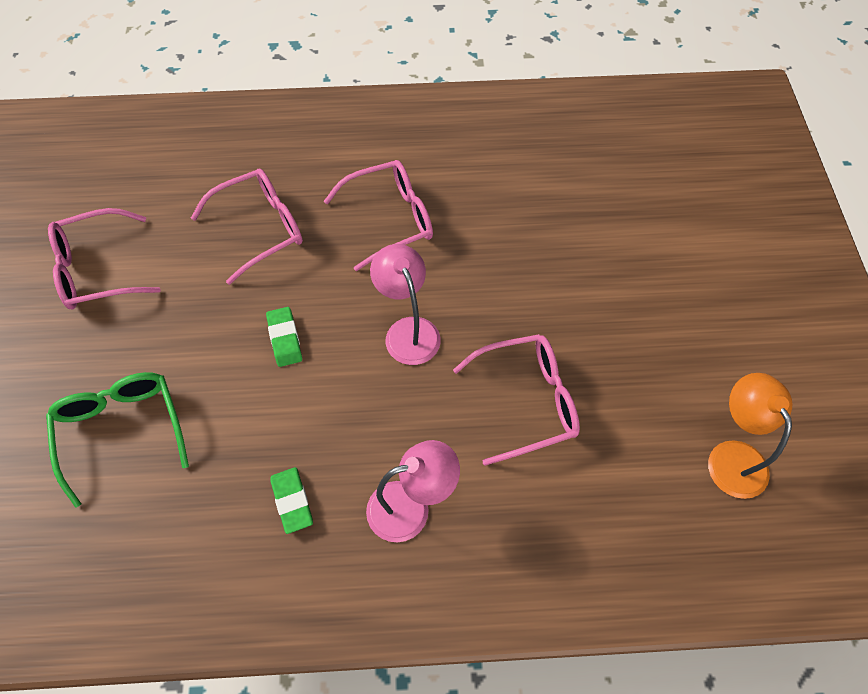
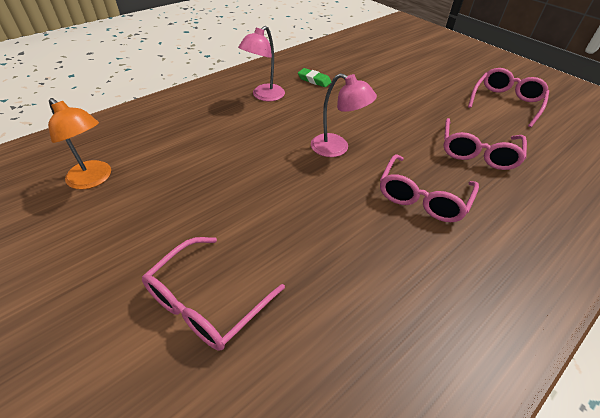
camera: 140 degrees right, 15 degrees down
green glasses [46,372,189,508] -> none
green eraser [266,307,302,367] -> none
pink glasses [453,334,580,466] -> pink glasses moved to [142,237,285,350]

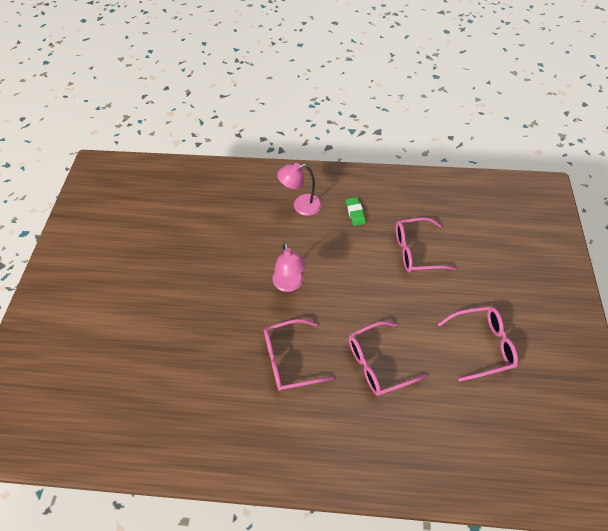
camera: 50 degrees right, 10 degrees up
orange lamp [48,98,111,189] -> none
pink glasses [142,237,285,350] -> pink glasses moved to [396,217,457,273]

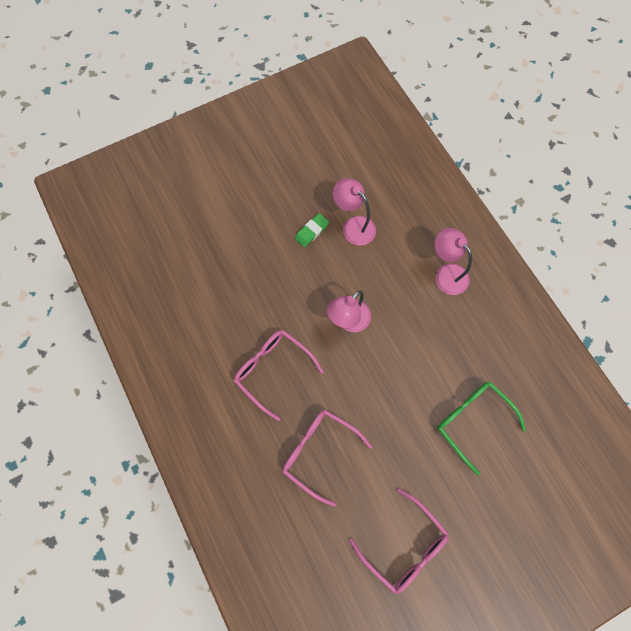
camera: 55 degrees right, 15 degrees up
green eraser [346,197,366,226] -> green eraser moved to [295,213,329,247]
pink glasses [396,217,457,273] -> green glasses [437,382,526,475]
none -> pink lamp [333,178,376,246]

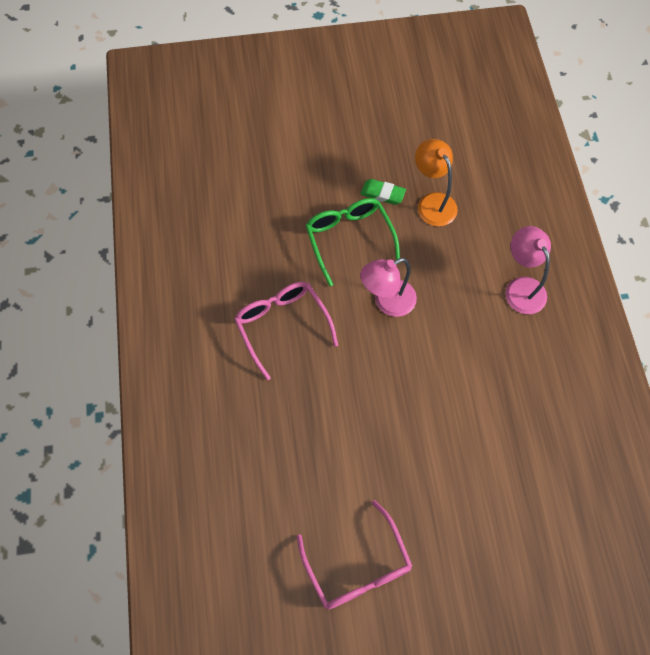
camera: 20 degrees right, 5 degrees down
pink glasses [282,410,372,507] -> none
green eraser [295,213,329,247] -> green eraser turned 45 degrees clockwise [361,179,406,205]
pink lamp [333,178,376,246] -> orange lamp [415,139,458,226]
green glasses [437,382,526,475] -> green glasses moved to [305,198,400,286]

